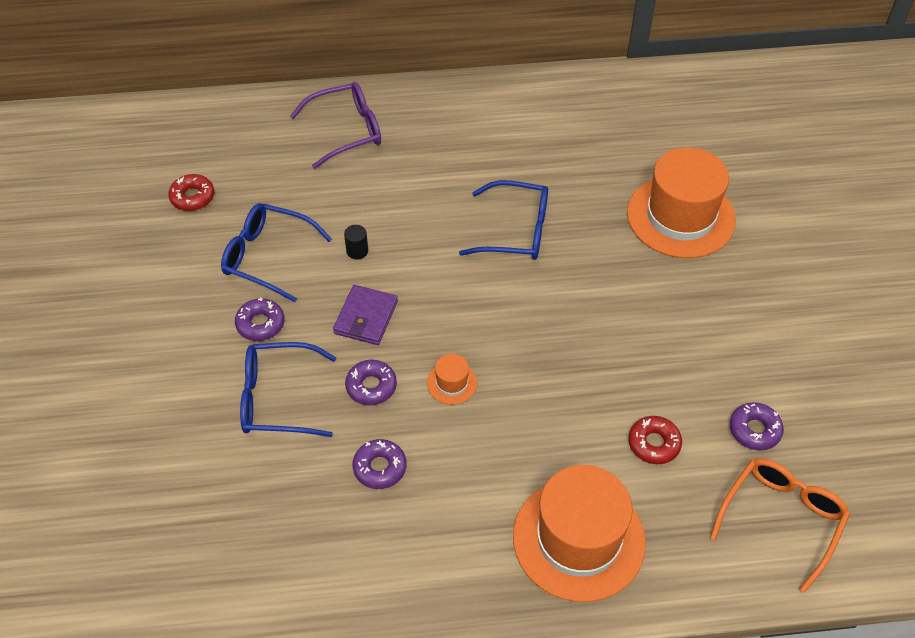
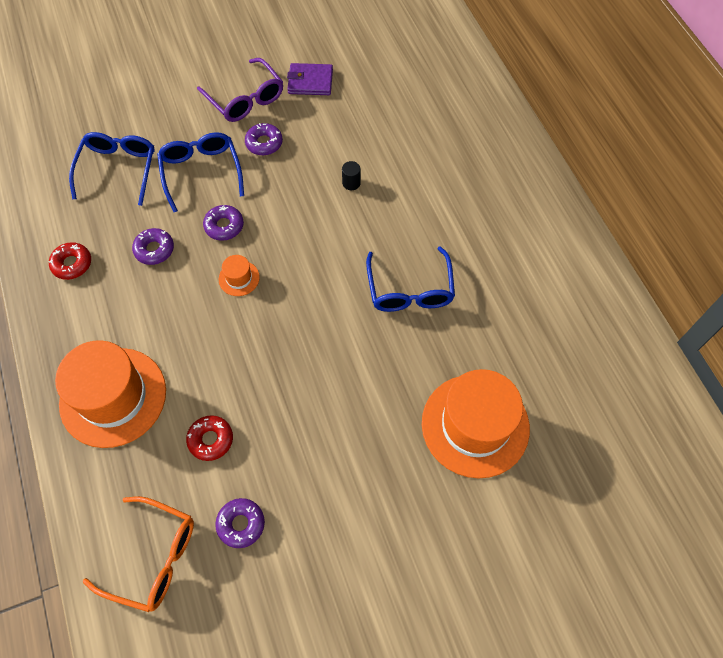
camera: 75 degrees right, 10 degrees up
red donut [168,174,214,211] -> red donut moved to [49,242,91,280]
blue glasses [221,203,332,302] -> blue glasses moved to [69,132,155,206]
purple glasses [290,82,381,169] -> purple glasses moved to [197,58,283,122]
purple wallet [333,285,398,345] -> purple wallet moved to [287,63,333,95]

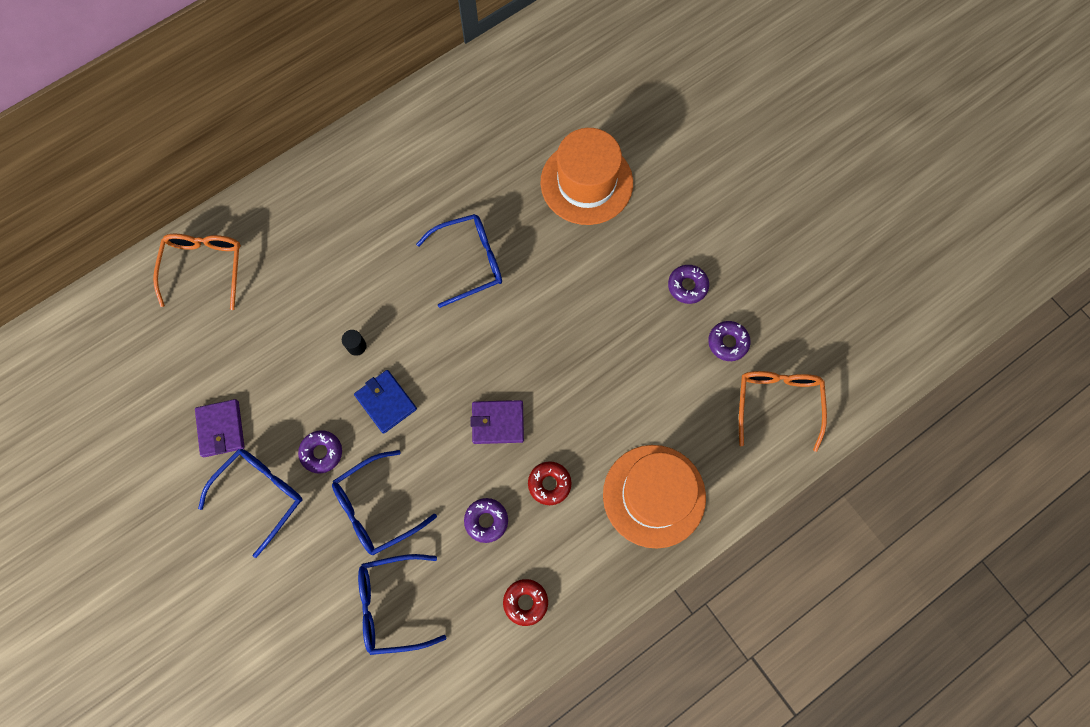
camera: 105 degrees left, 10 degrees up
red donut [186,415,233,461] -> red donut moved to [528,461,572,505]
purple glasses [197,58,283,122] -> blue glasses [198,449,302,558]
purple donut [203,205,244,241] -> purple donut moved to [668,265,709,304]
orange hat [219,255,260,296] -> purple wallet [470,400,524,444]
none -> orange glasses [153,234,241,310]
none -> blue wallet [354,370,417,434]

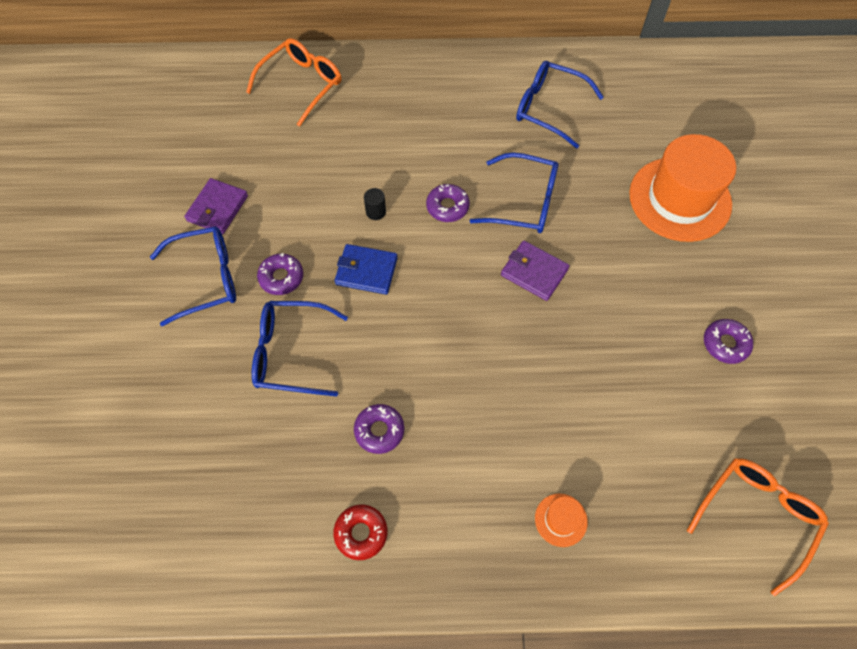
camera: 35 degrees right, 10 degrees down
blue wallet [354,370,417,434] -> blue wallet turned 75 degrees counterclockwise [335,244,398,294]
blue glasses [358,554,447,655] -> blue glasses moved to [516,61,604,148]
purple wallet [470,400,524,444] -> purple wallet moved to [501,240,570,301]
red donut [528,461,572,505] -> none
orange hat [603,445,706,549] -> orange hat [535,494,588,547], size x0.42
purple donut [708,321,751,361] -> purple donut moved to [426,184,470,222]

